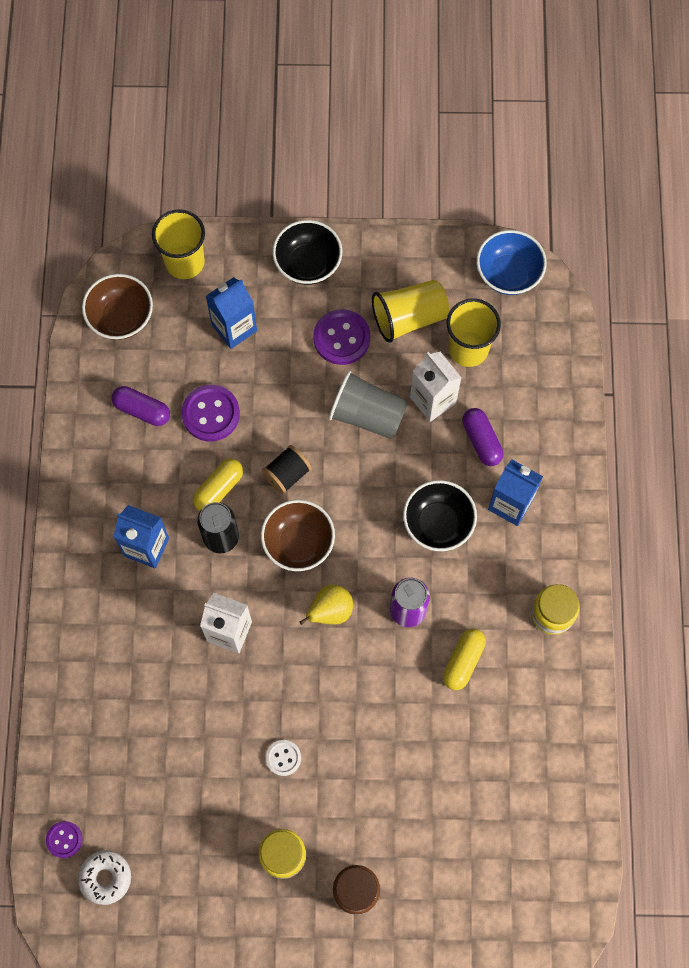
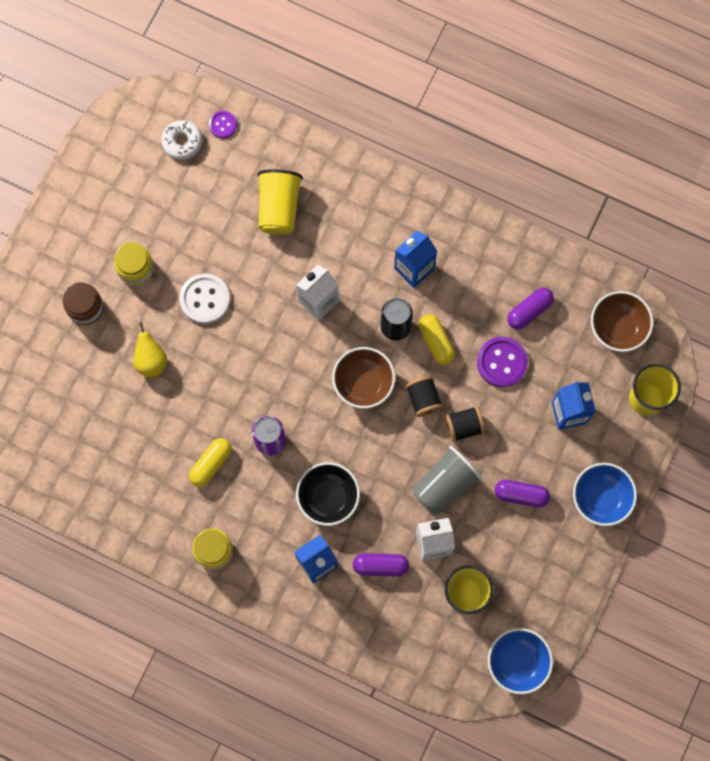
camera: 115 degrees right, 5 degrees up
white button [266,740,301,776] -> white button [179,274,230,324], size x1.75
black bowl [272,220,342,285] -> blue bowl [573,463,637,526]
yellow pear [300,585,353,625] -> yellow pear moved to [133,323,167,378]
purple button [313,309,370,365] -> purple capsule [495,480,550,508]
yellow cup [372,280,449,343] -> yellow cup moved to [257,169,303,235]
yellow capsule [443,629,486,690] -> yellow capsule turned 75 degrees clockwise [189,438,231,487]
none -> black spool [445,406,485,442]

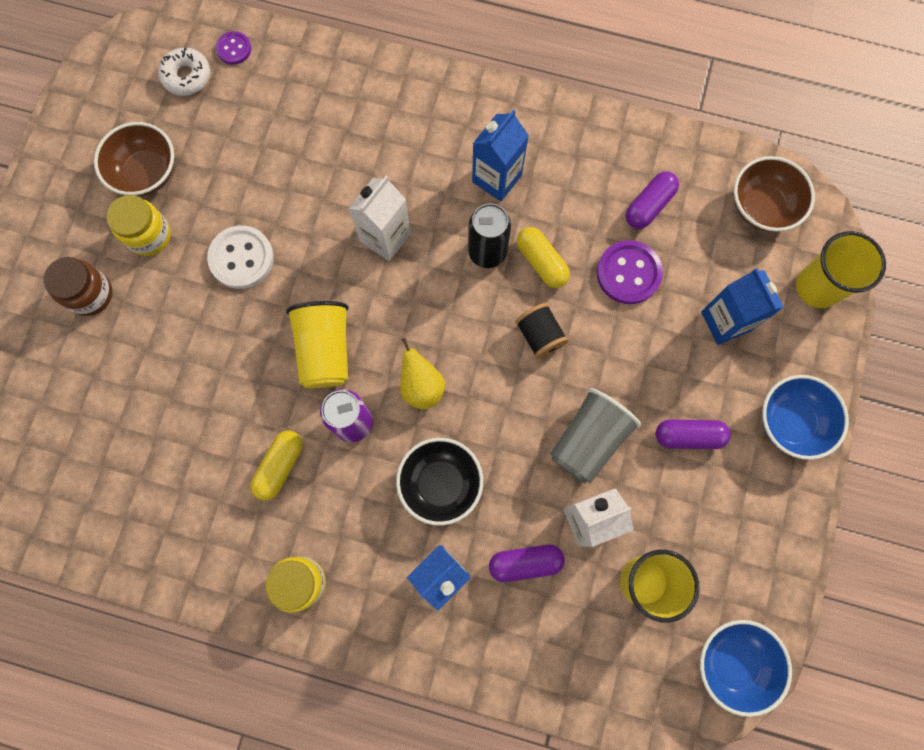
camera: 10 degrees left, 0 degrees up
yellow pear [133,323,167,378] -> yellow pear moved to [400,338,445,409]
yellow cup [257,169,303,235] -> yellow cup moved to [286,301,349,388]
brown bowl [332,347,395,409] -> brown bowl moved to [94,122,174,197]
black spool [445,406,485,442] -> none

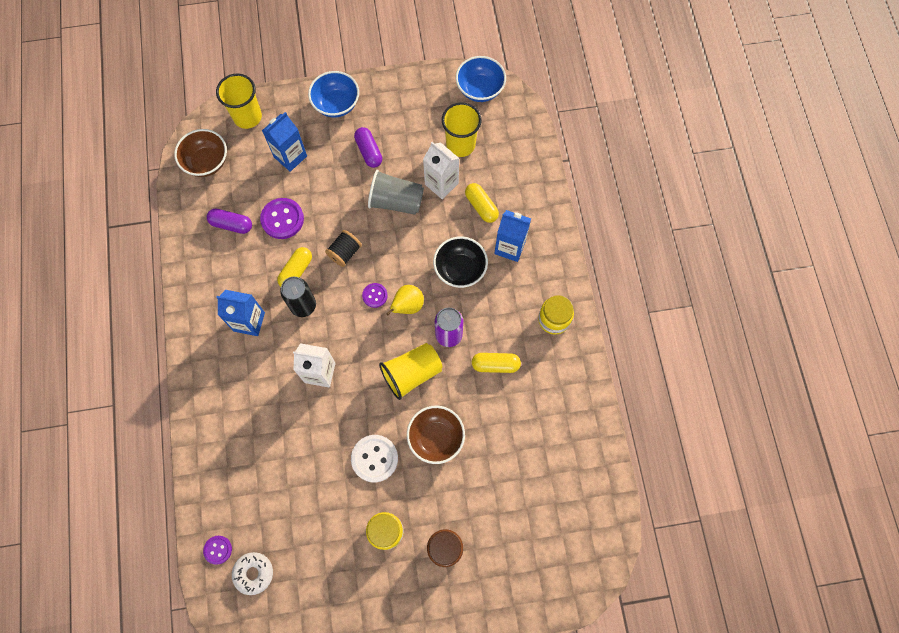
camera: 115 degrees left, 5 degrees down
brown bowl [94,122,174,197] -> brown bowl moved to [407,406,465,464]
purple capsule [489,545,565,582] -> yellow capsule [465,183,499,223]
none -> purple button [362,283,388,308]

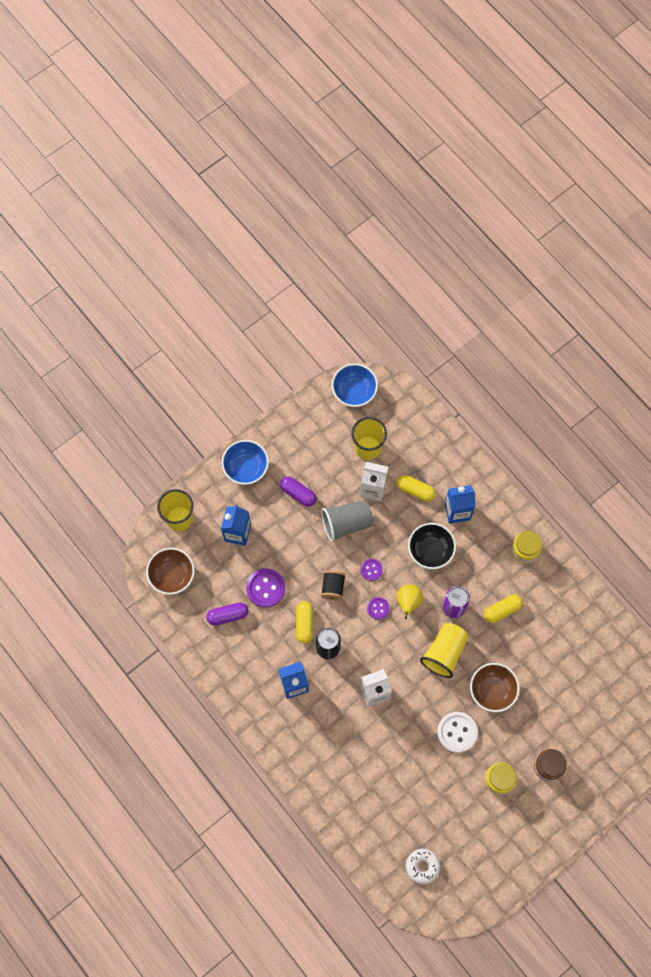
camera: 30 degrees left, 0 degrees up
purple button [203,536,232,565] -> purple button moved to [360,559,383,581]

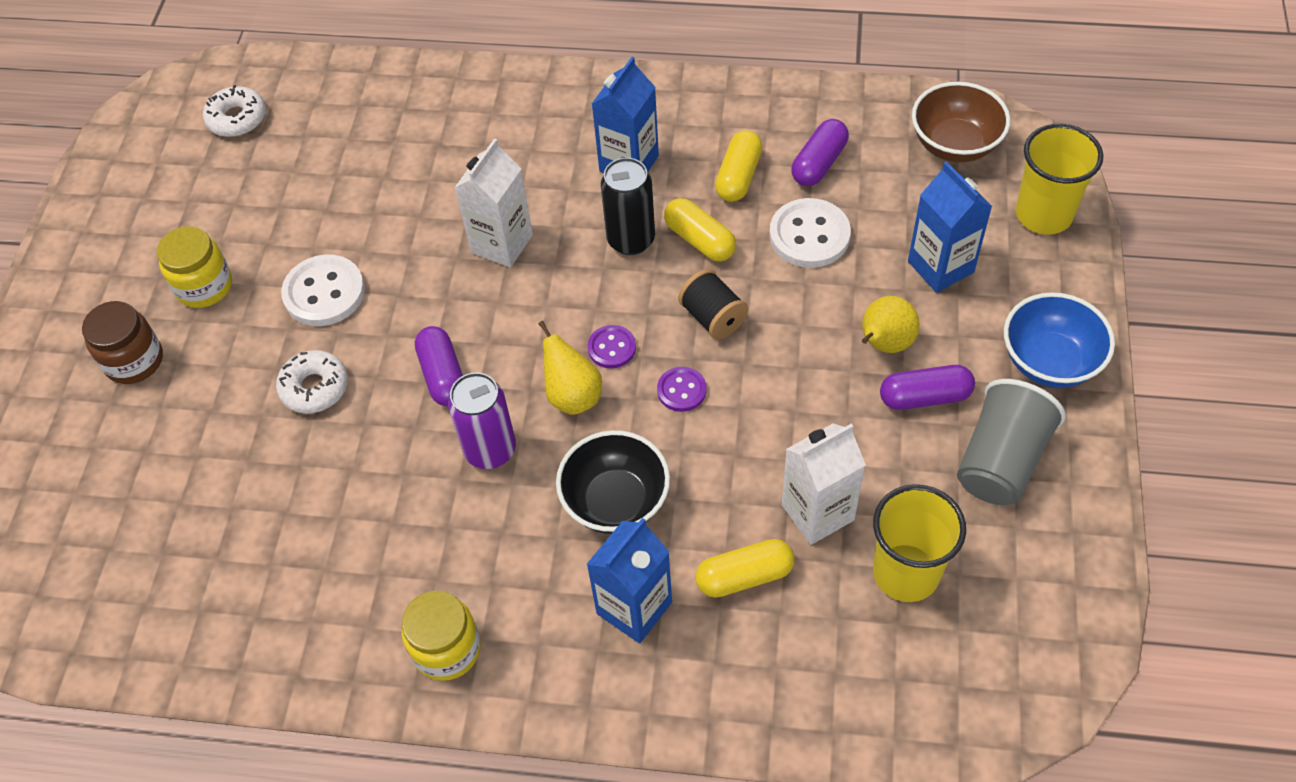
camera: 140 degrees right, 15 degrees down
purple button [246,568,285,608] -> white button [769,198,851,268]
grey cup [321,500,373,542] -> grey cup moved to [957,379,1066,505]
blue bowl [332,363,378,407] -> none
yellow cup [420,623,469,678] -> purple capsule [415,326,463,406]
brown bowl [470,663,520,712] -> white donut [276,350,348,414]
yellow capsule [484,594,523,623] -> yellow capsule moved to [715,130,763,202]
none -> yellow pear [862,296,920,353]

